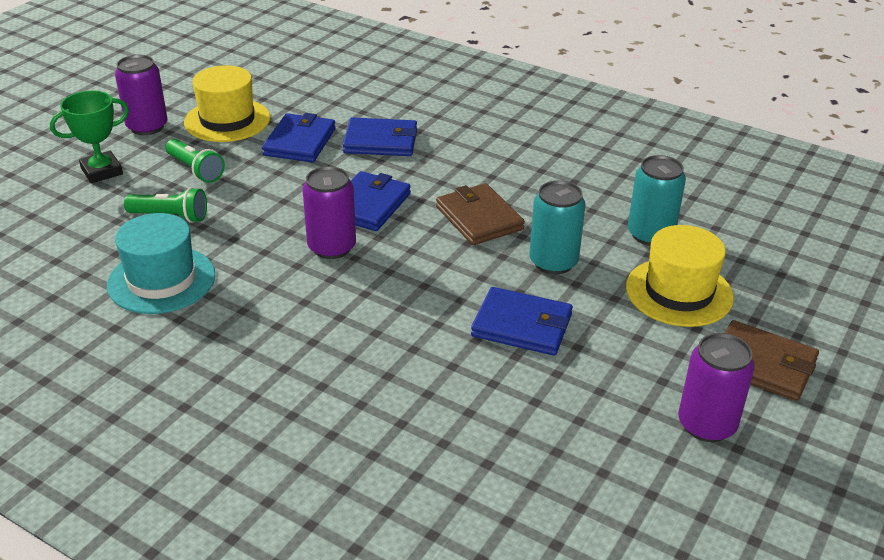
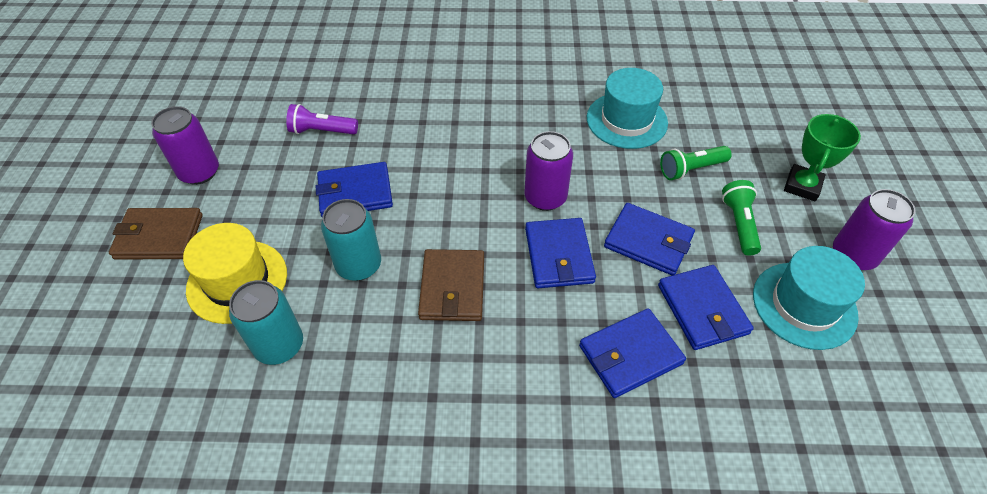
camera: 150 degrees right, 15 degrees up
green flashlight [165,139,225,183] -> green flashlight turned 75 degrees clockwise [722,180,761,256]
yellow hat [184,65,270,142] -> turquoise hat [753,246,865,350]
brown wallet [436,183,525,245] -> brown wallet turned 60 degrees clockwise [418,249,484,321]
none -> purple flashlight [286,104,358,134]
none -> blue wallet [604,203,695,275]

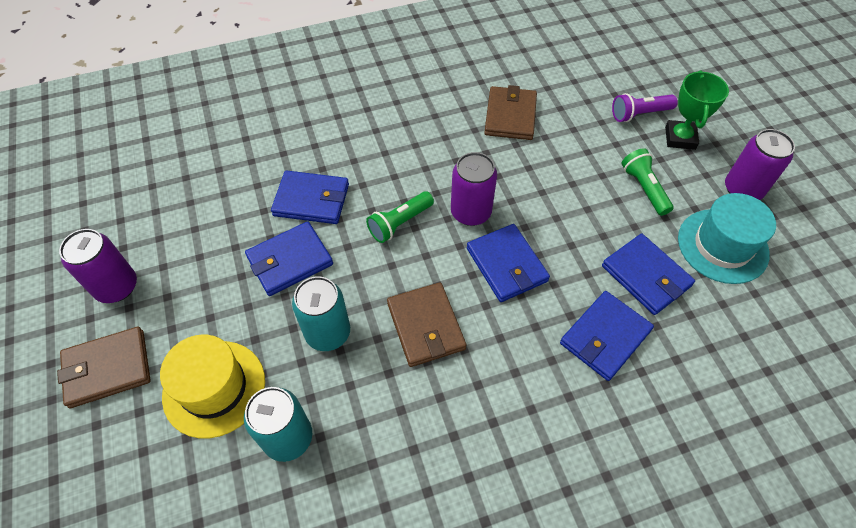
camera: 20 degrees left, 5 degrees up
purple flashlight [286,104,358,134] -> purple flashlight moved to [612,93,678,122]
turquoise hat [587,68,668,149] -> brown wallet [484,85,537,140]
blue wallet [604,203,695,275] -> blue wallet moved to [271,170,349,224]
green flashlight [660,146,732,180] -> green flashlight moved to [366,191,434,243]

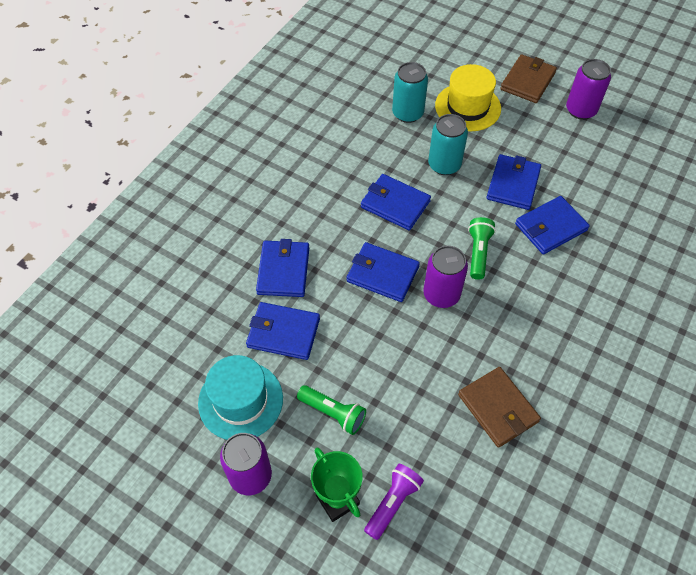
camera: 140 degrees right, 0 degrees up
brown wallet [387,282,466,367] -> blue wallet [361,174,431,230]

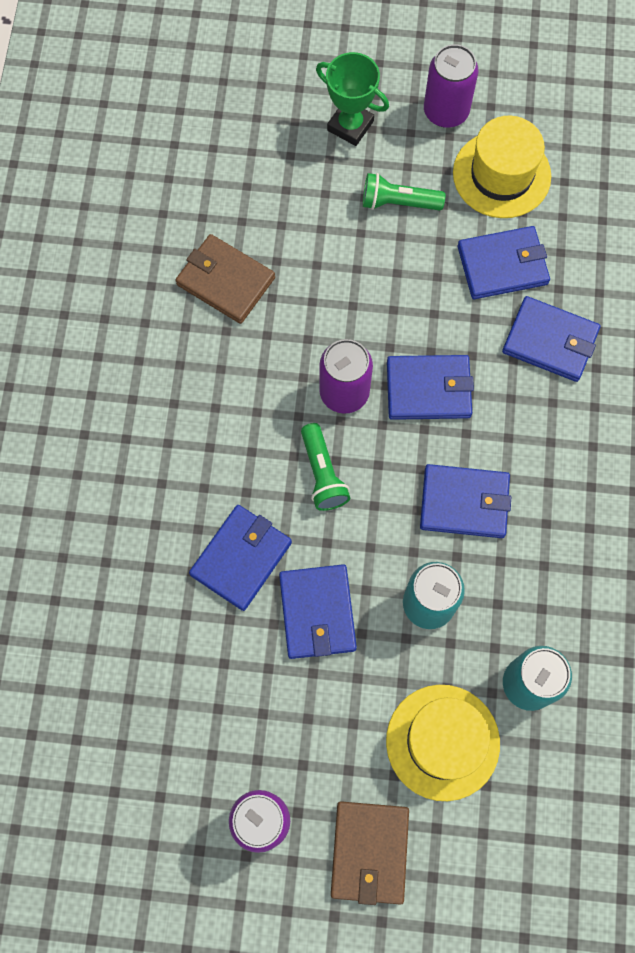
camera: 155 degrees right, 15 degrees up
turquoise hat [198,355,283,440] -> yellow hat [453,116,551,218]
blue wallet [256,239,309,297] -> blue wallet turned 45 degrees counterclockwise [502,296,600,382]
purple flashlight [364,464,424,540] -> none

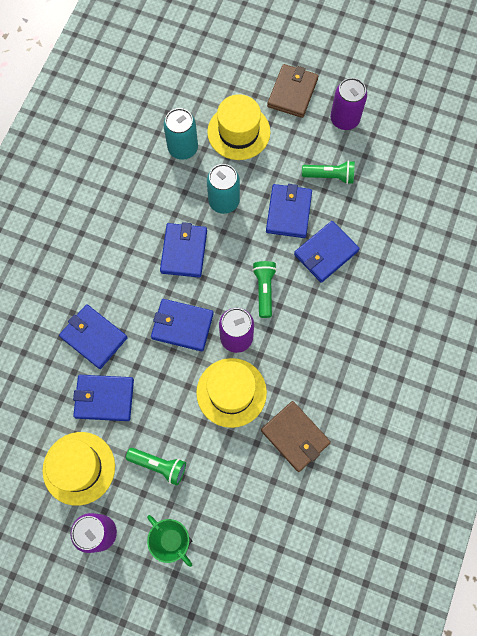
camera: 165 degrees left, 0 degrees up
blue wallet [420,464,511,538] -> blue wallet turned 75 degrees clockwise [160,222,207,278]
none -> yellow hat [196,358,267,428]
none -> green flashlight [302,160,355,184]

